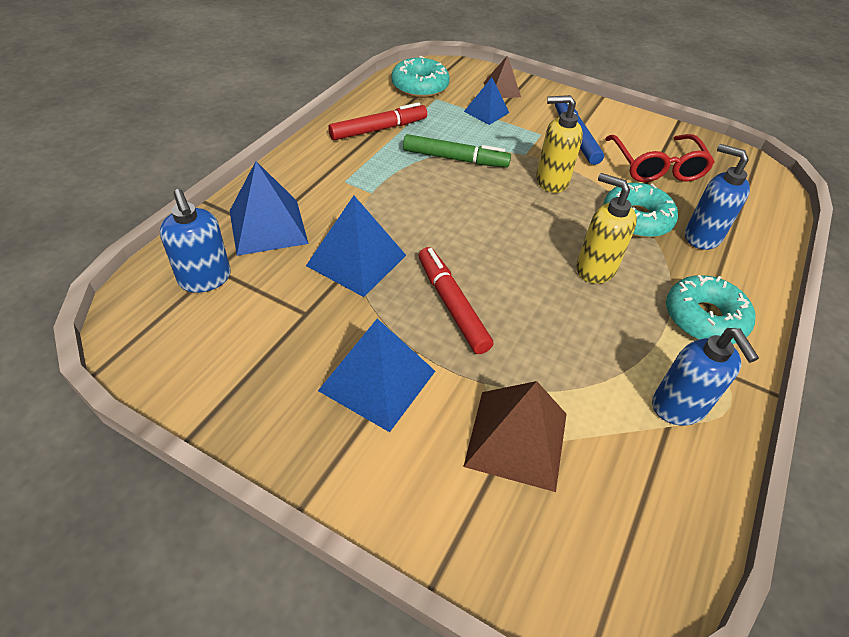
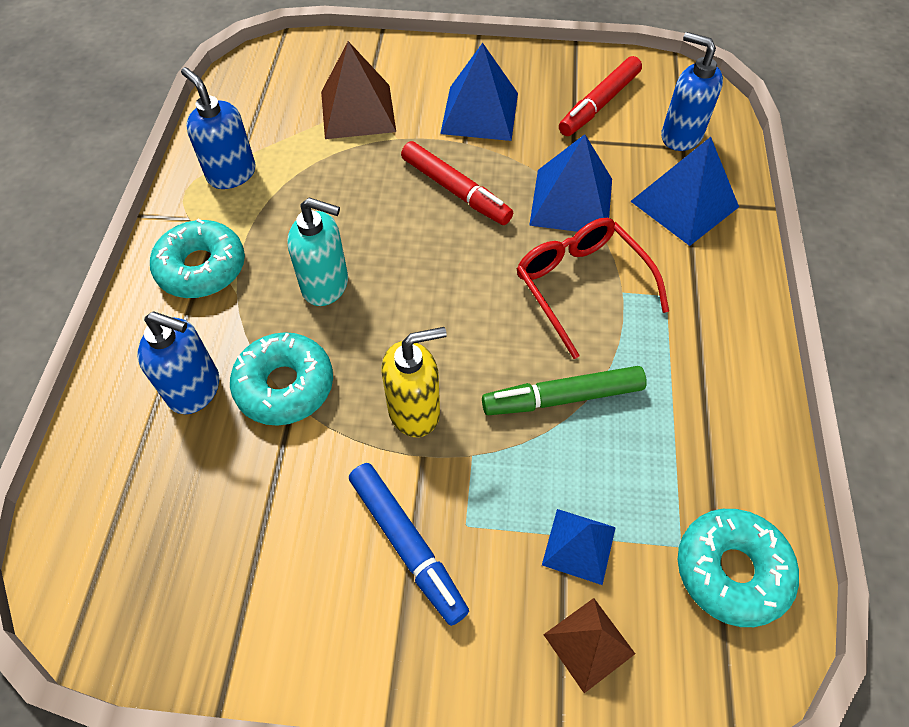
camera: 160 degrees right, 10 degrees up
red marker [328,102,427,140] -> red marker moved to [559,56,642,136]
yellow soap dispenser [576,173,637,284] -> turquoise soap dispenser [287,197,348,306]
red glasses [605,134,715,182] -> red glasses moved to [517,218,669,359]

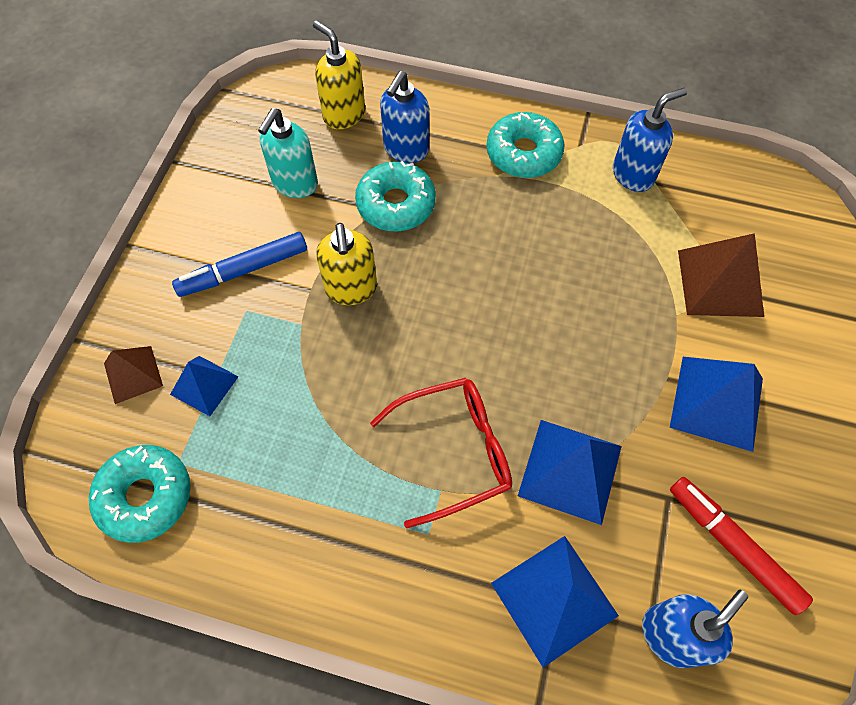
camera: 100 degrees right, 5 degrees up
turquoise soap dispenser [287,197,348,306] -> turquoise soap dispenser moved to [258,108,318,198]
red marker [401,141,513,225] -> none
green marker [482,366,647,415] -> none
none -> yellow soap dispenser [313,21,365,129]

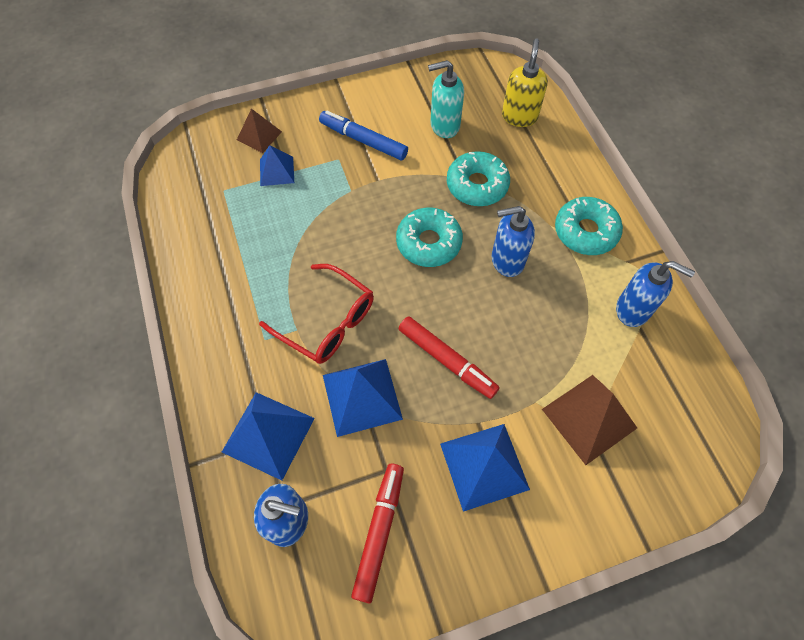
camera: 55 degrees right, 0 degrees up
turquoise donut [89,445,191,543] -> turquoise donut moved to [396,207,463,267]
yellow soap dispenser [316,223,377,305] -> none
blue soap dispenser [380,71,429,163] -> blue soap dispenser moved to [492,206,535,277]
none -> red marker [399,316,500,399]

